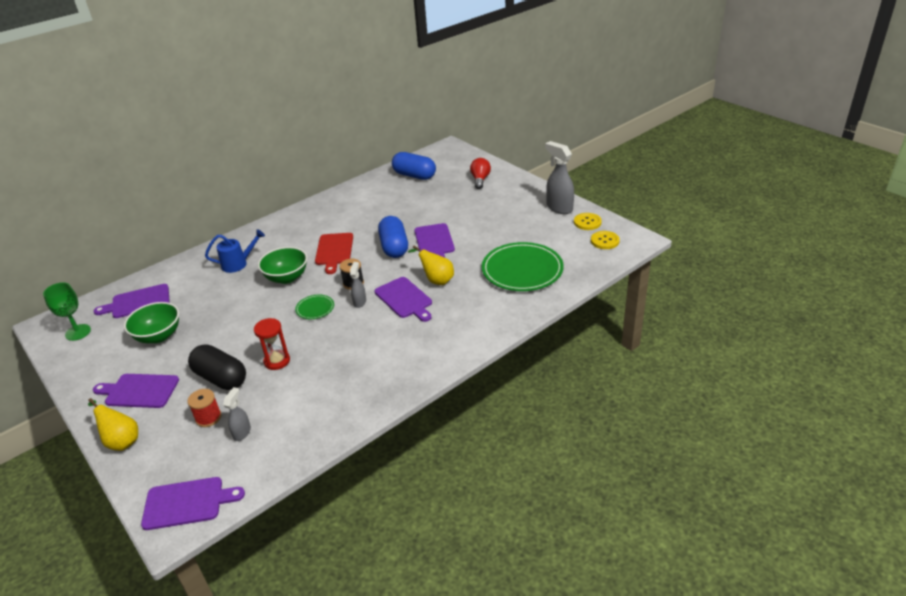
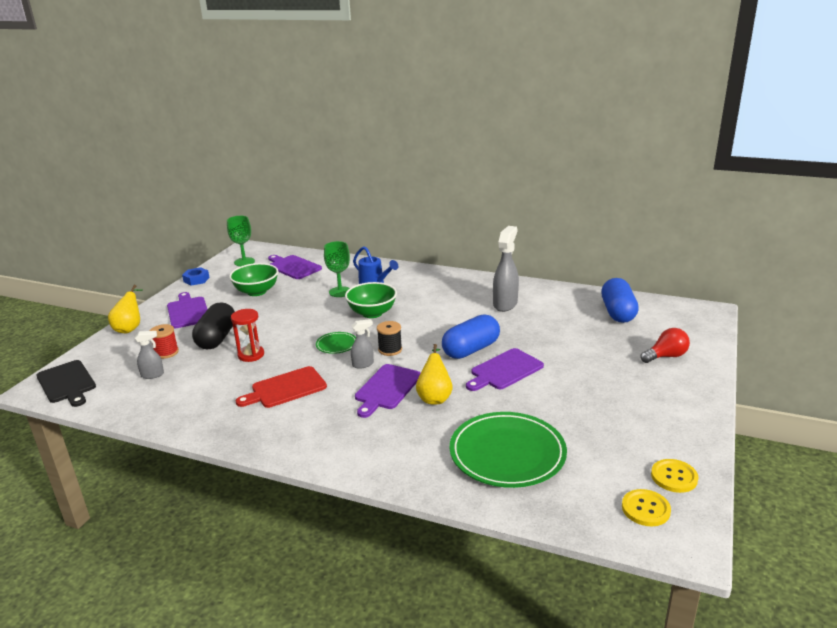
camera: 60 degrees right, 10 degrees down
purple cutting board [141,477,245,530] -> black cutting board [36,360,96,407]
red cutting board [315,233,353,274] -> red cutting board moved to [236,366,327,408]
grey spray bottle [545,141,574,214] -> grey spray bottle moved to [493,226,519,312]
none -> blue nut [182,267,210,286]
none -> green goblet [324,241,350,297]

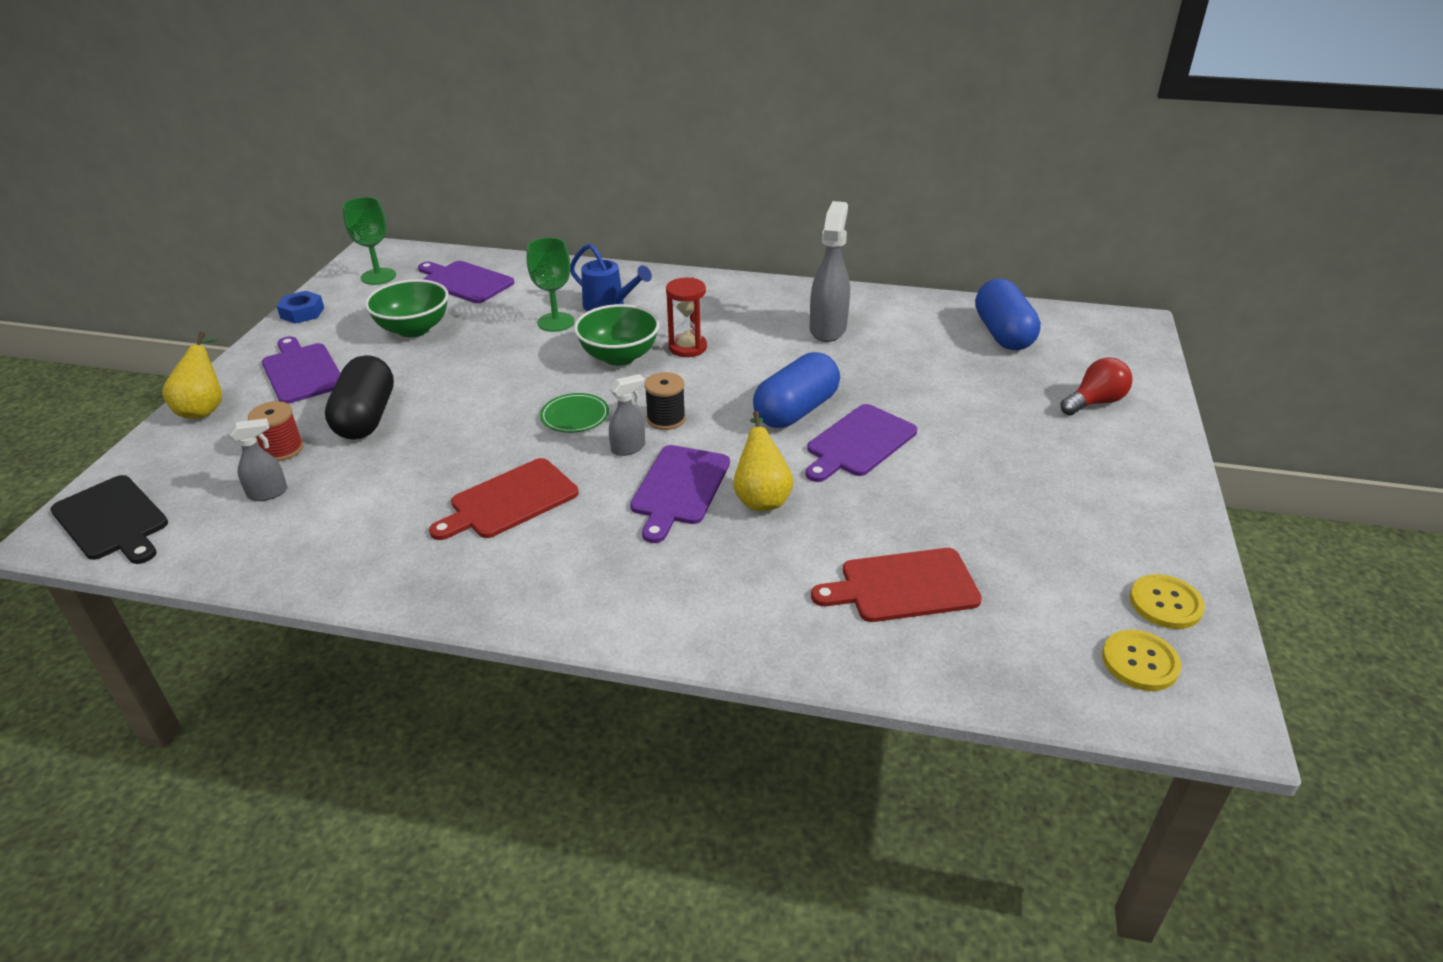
camera: 10 degrees left, 10 degrees up
red hourglass [231,309,264,362] -> red hourglass moved to [666,277,707,357]
green plate [450,412,567,488] -> red cutting board [811,548,982,622]

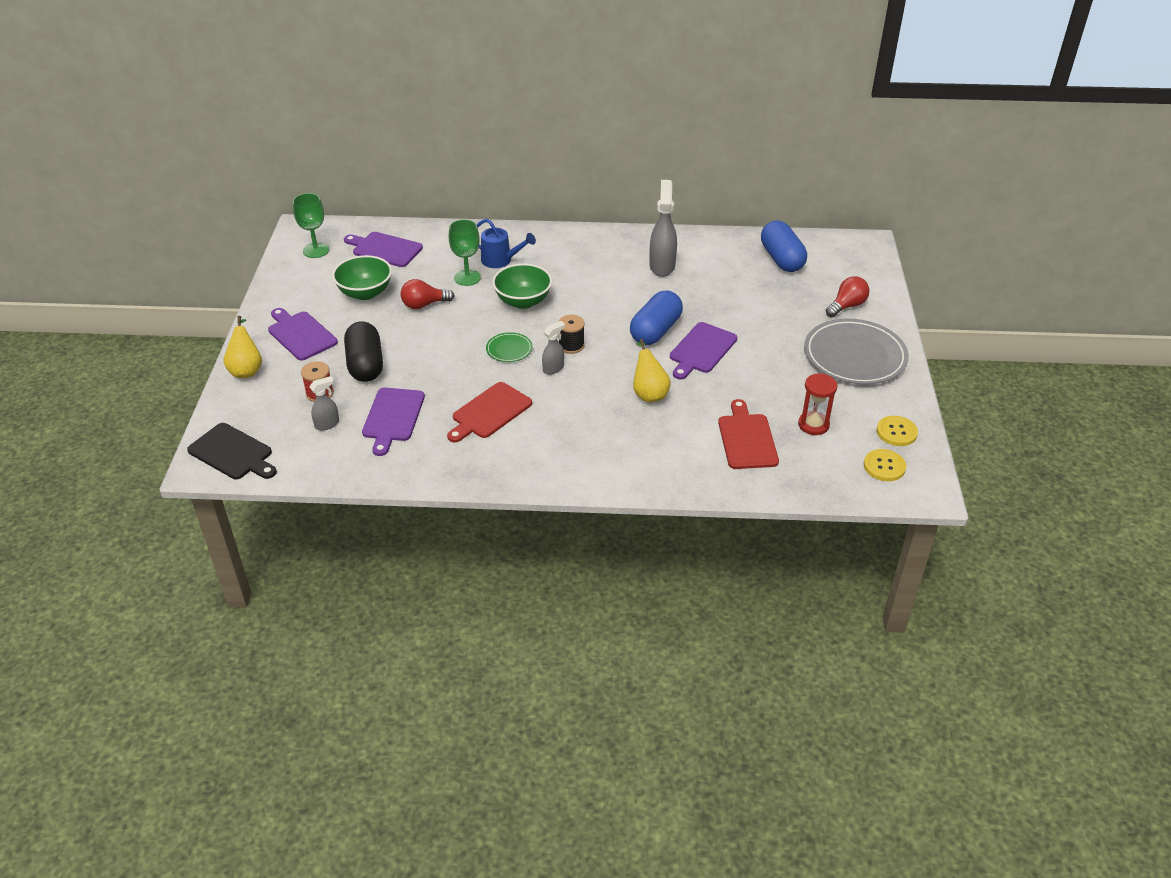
camera: 10 degrees left, 5 degrees up
blue nut [277,291,324,324] -> none
purple cutting board [630,445,730,543] -> purple cutting board moved to [362,388,425,456]
red hourglass [666,277,707,357] -> red hourglass moved to [798,373,837,435]
red cutting board [811,548,982,622] -> red cutting board turned 105 degrees clockwise [718,399,779,469]
none -> red light bulb [401,279,455,309]
none -> grey plate [804,318,909,385]

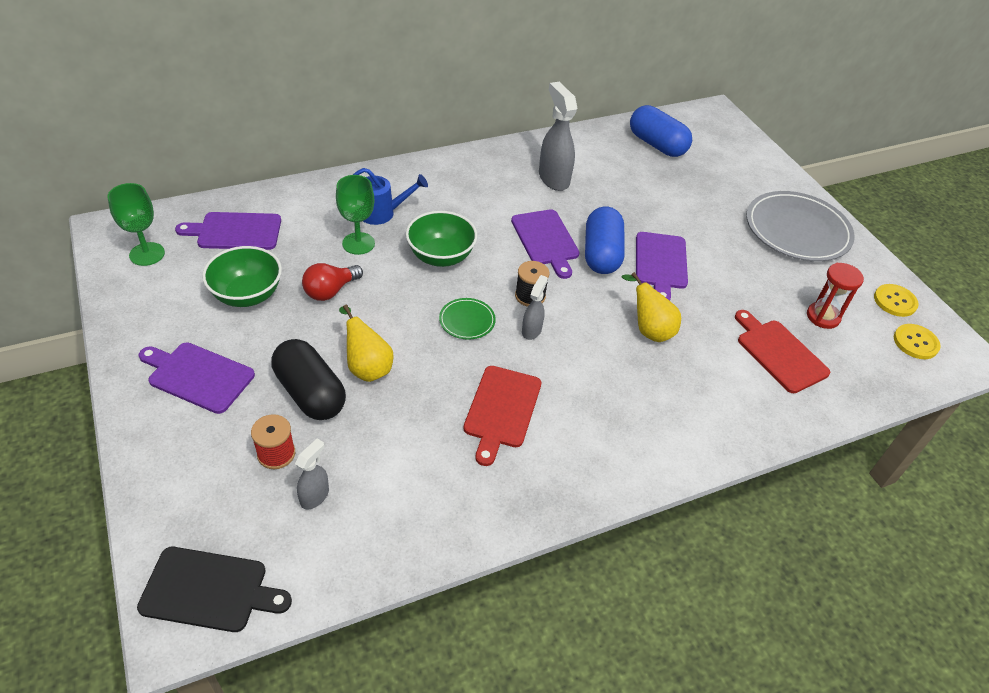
camera: 30 degrees left, 5 degrees up
yellow pear [224,316,262,378] -> yellow pear moved to [339,305,394,382]
purple cutting board [362,388,425,456] -> purple cutting board moved to [511,209,580,279]
red light bulb [826,276,870,317] -> none

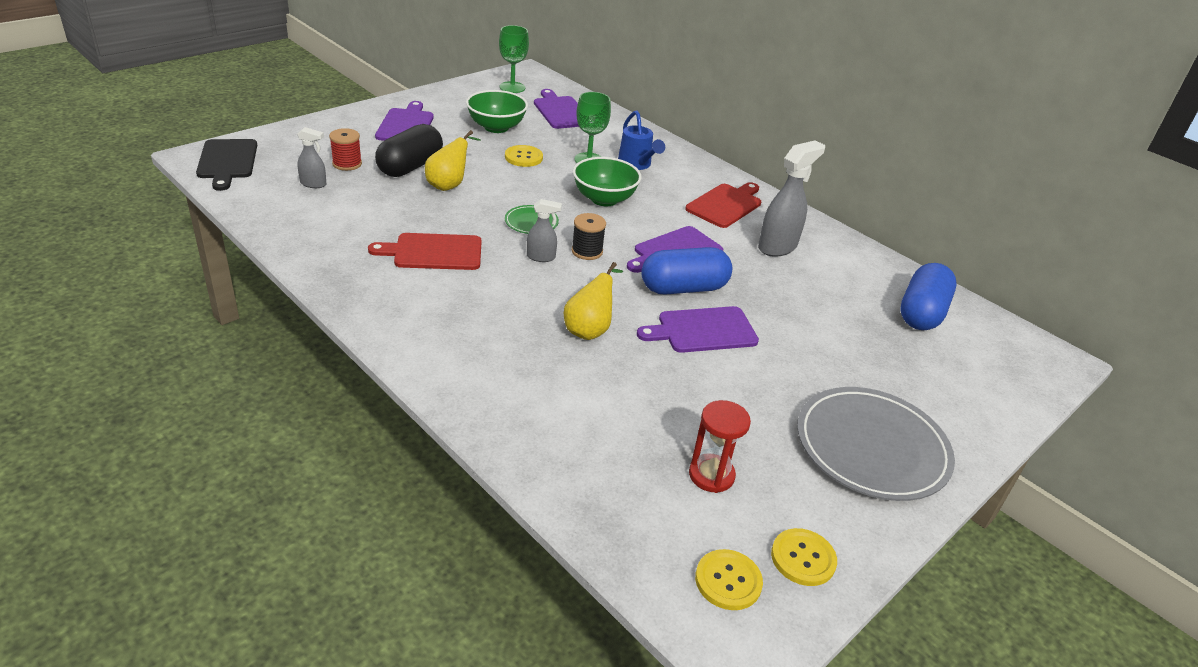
camera: 70 degrees right, 10 degrees down
red light bulb [302,263,363,301] -> yellow button [505,145,543,167]
red cutting board [735,310,830,393] -> red cutting board moved to [685,182,761,228]

